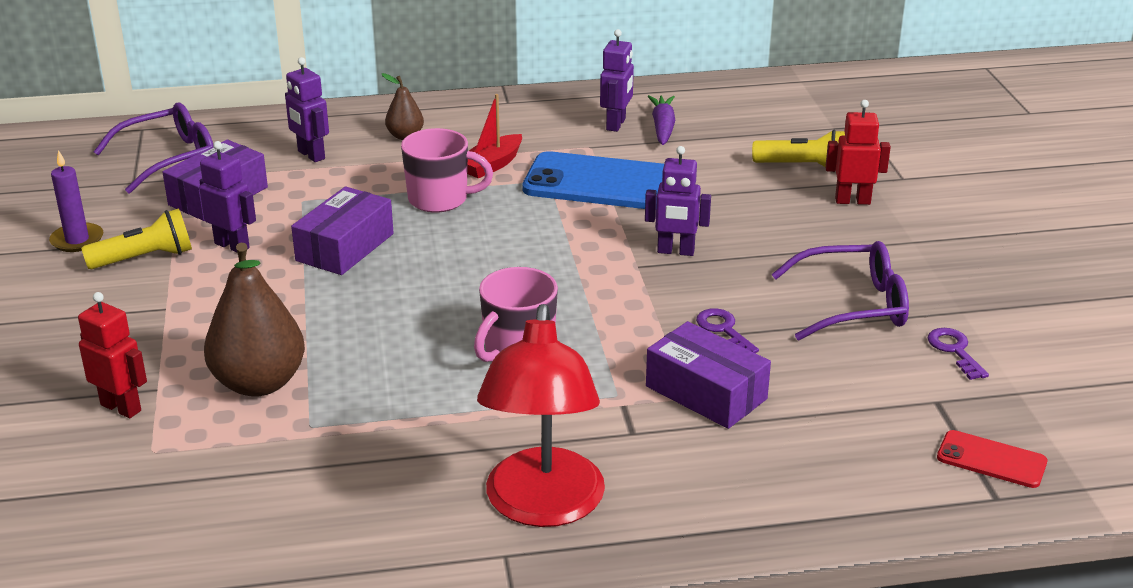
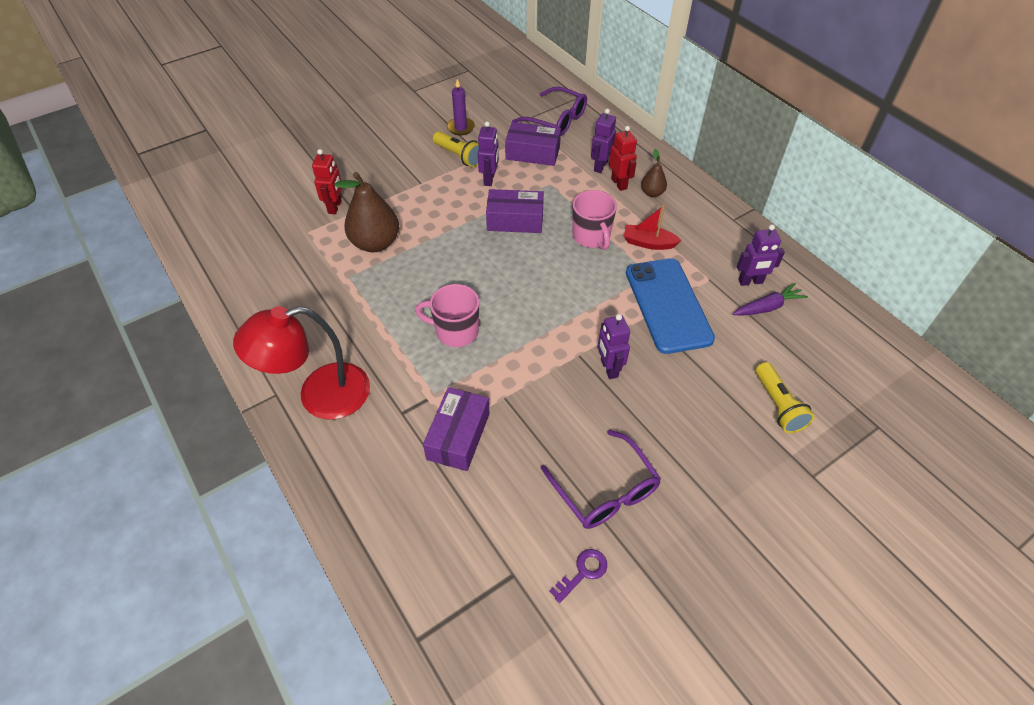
camera: 65 degrees right, 20 degrees up
purple key [696,308,759,353] -> none
red robot [825,100,891,205] -> red robot moved to [609,126,637,191]
red phone [937,430,1047,488] -> none

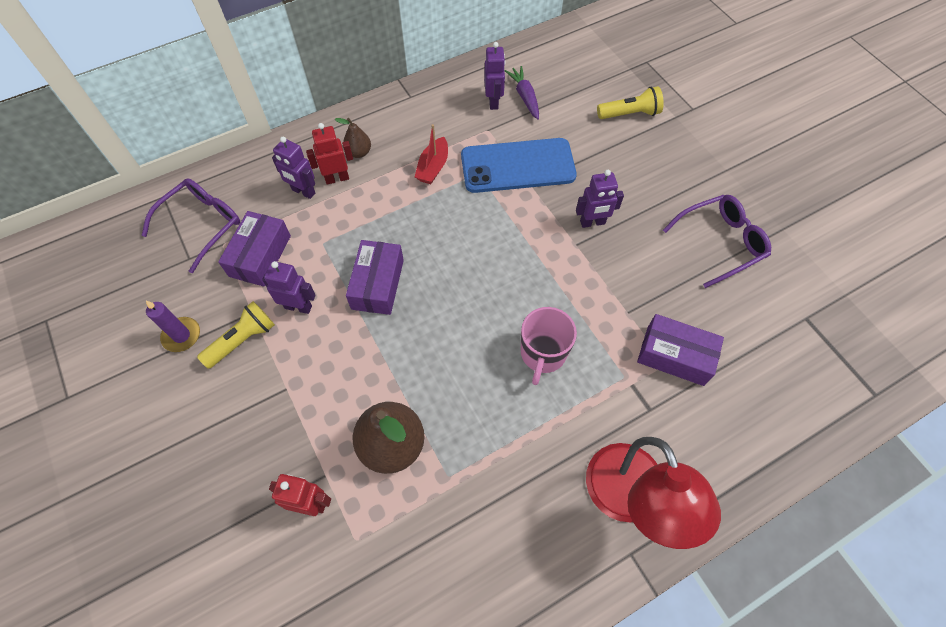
camera: 85 degrees left, 10 degrees up
purple key [549,549,607,603] -> none
pink mug [572,190,617,250] -> none

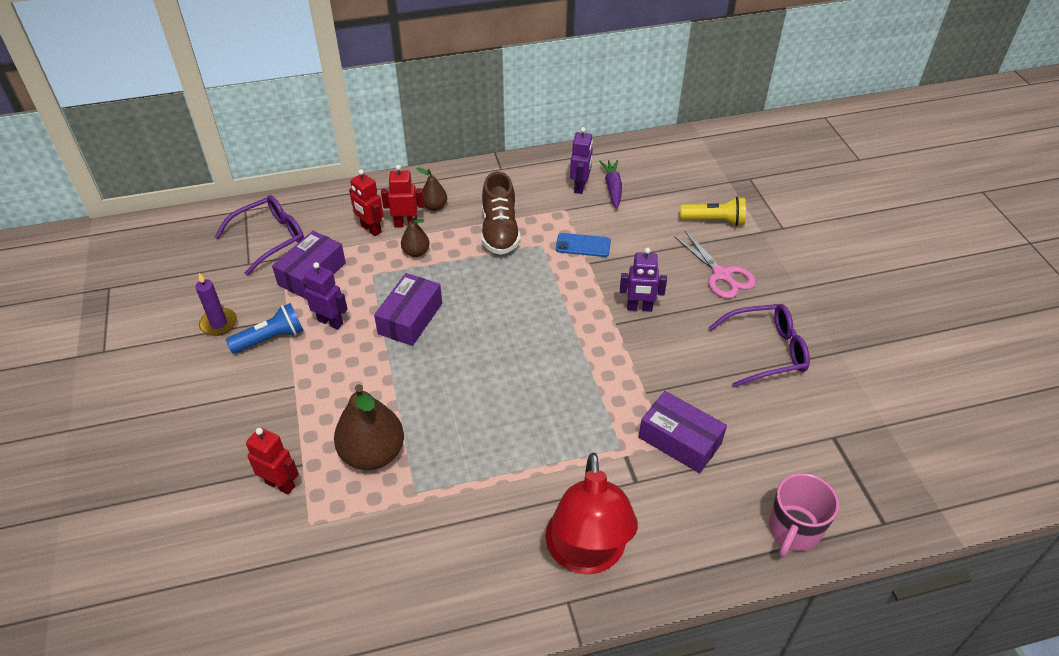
camera: 15 degrees right, 15 degrees down
yellow flashlight [197,301,275,369] -> blue flashlight [226,303,303,354]
purple robot [272,137,315,199] -> red robot [349,169,384,236]
red boat [415,124,448,184] -> brown shoe [481,171,520,255]
blue phone [461,138,577,193] -> blue phone [556,233,611,257], size x0.48
pink mug [521,307,577,385] -> pink mug moved to [769,473,839,557]
none -> brown pear [401,216,430,257]
none -> pink scissors [674,231,756,299]

